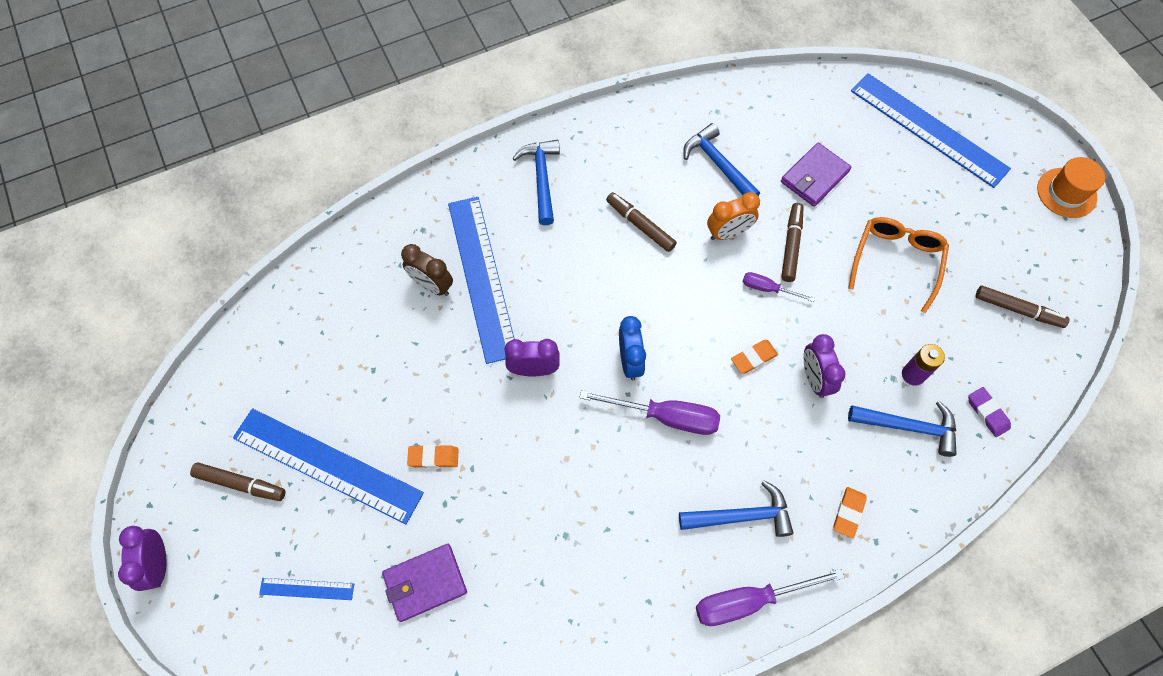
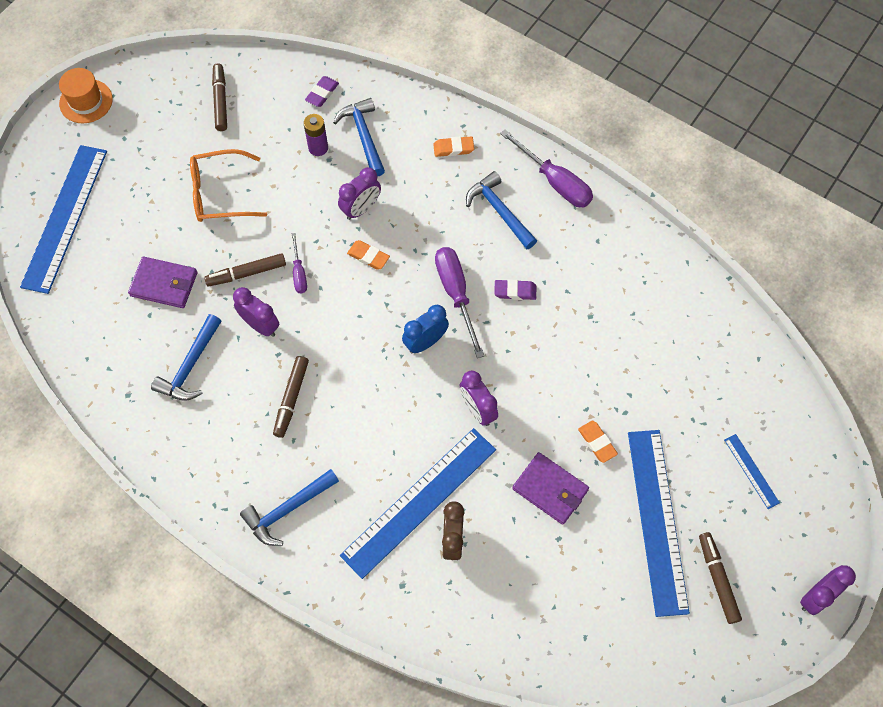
camera: 120 degrees left, 0 degrees up
purple wallet [382,544,467,622] -> purple wallet moved to [512,452,589,525]
orange clock [707,192,760,240] -> purple clock [233,287,279,337]
none -> purple eraser [494,279,536,300]

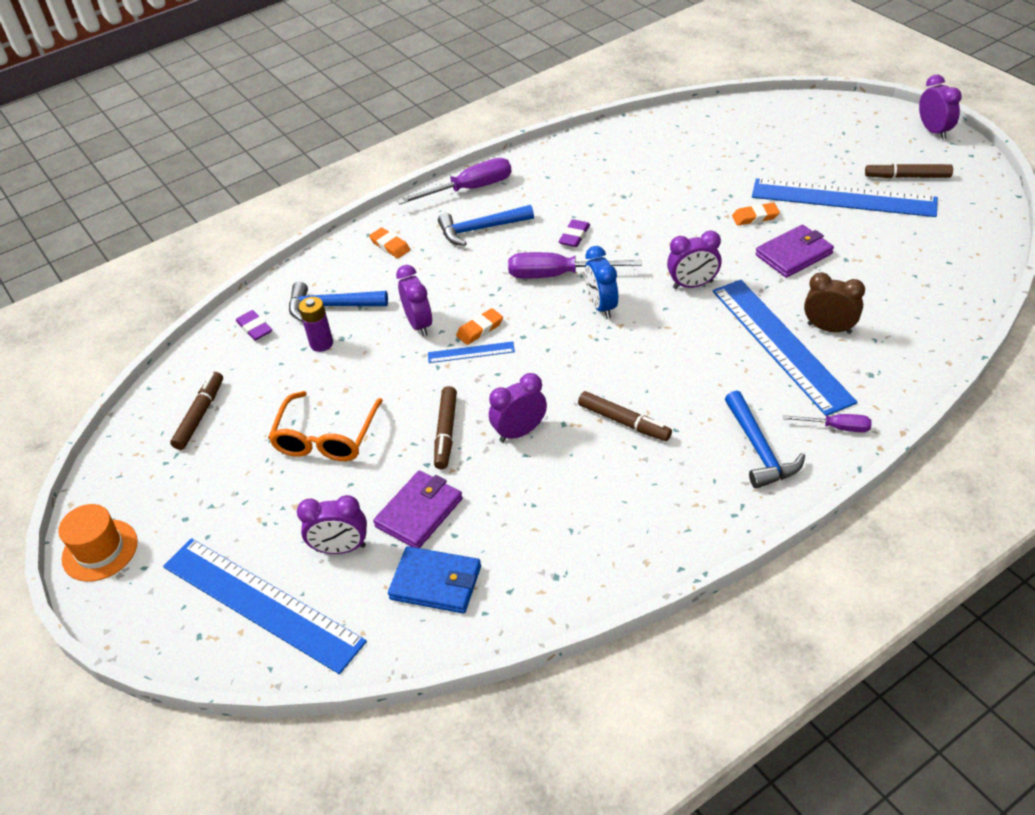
camera: 65 degrees left, 20 degrees down
blue hammer [151,314,221,401] -> none
brown marker [212,63,227,131] -> brown marker turned 90 degrees clockwise [170,372,223,450]
purple screwdriver [291,233,307,293] -> purple screwdriver moved to [783,414,872,432]
orange eraser [433,136,474,157] -> orange eraser turned 60 degrees counterclockwise [369,228,410,258]
blue ruler [724,434,780,509] -> blue ruler moved to [428,341,515,363]
none -> purple clock [297,495,367,554]
none -> blue wallet [388,546,481,613]

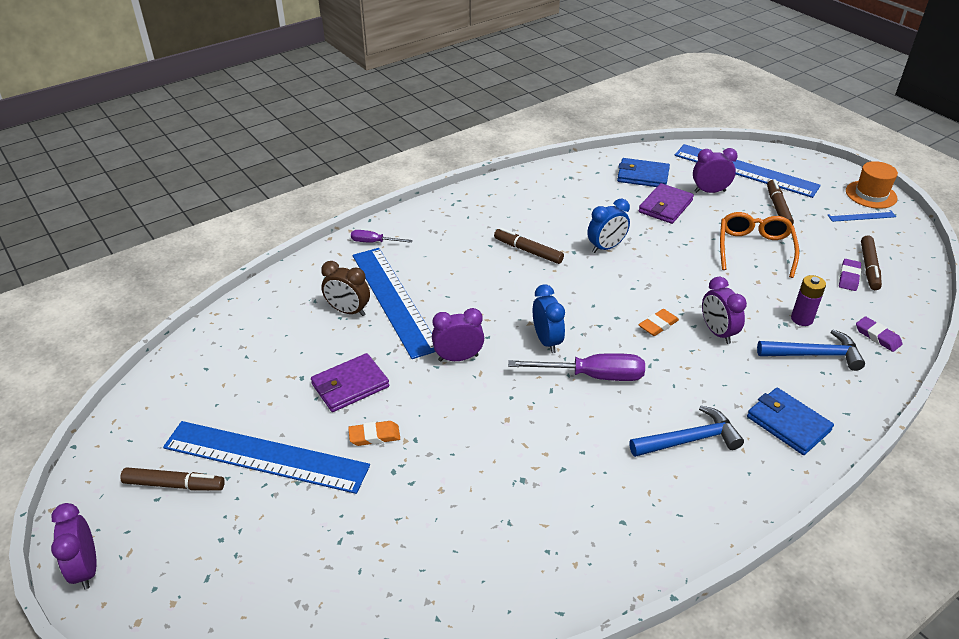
camera: 175 degrees right, 5 degrees down
orange eraser [369,228,410,258] -> blue wallet [747,388,834,455]
purple screwdriver [397,158,512,205] -> none
blue ruler [428,341,515,363] -> blue ruler moved to [828,210,896,222]
brown marker [434,386,457,469] -> brown marker moved to [767,179,794,225]
purple clock [489,373,547,442] -> blue clock [587,199,630,253]
purple eraser [558,219,590,247] -> purple eraser moved to [839,259,861,291]
blue hammer [725,391,805,489] -> none

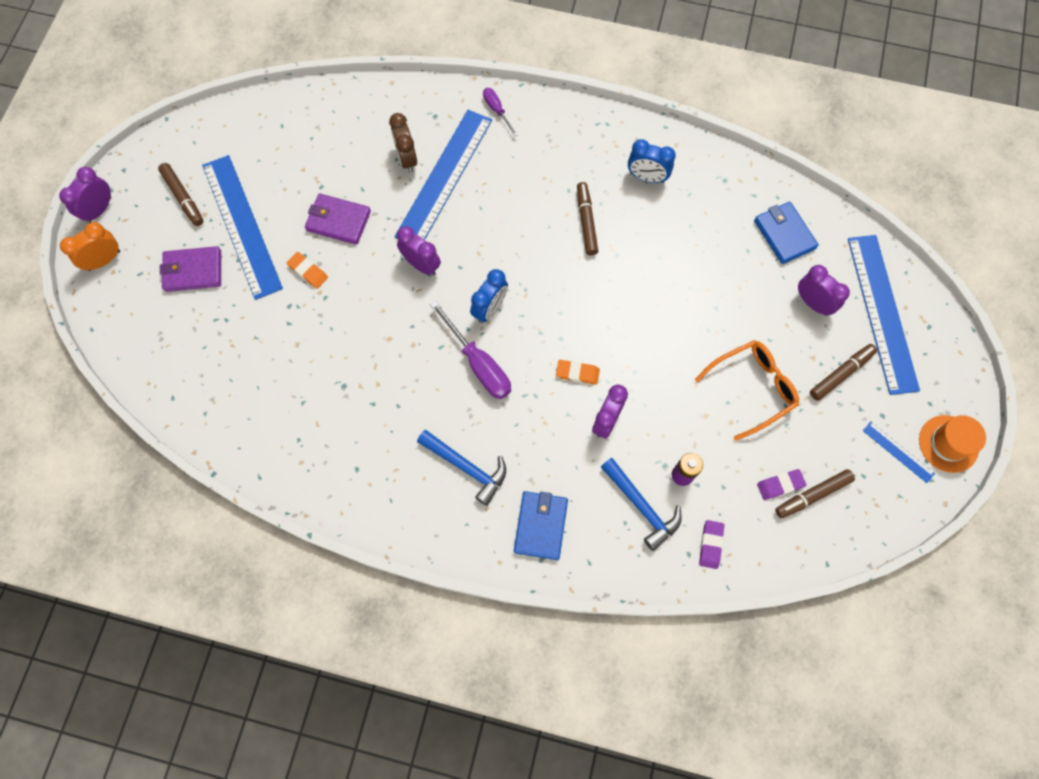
camera: 50 degrees right, 30 degrees up
blue clock [587,199,630,253] -> blue clock moved to [628,139,676,183]
purple wallet [639,183,694,224] -> purple wallet moved to [160,246,221,292]
none -> orange clock [60,222,120,271]

